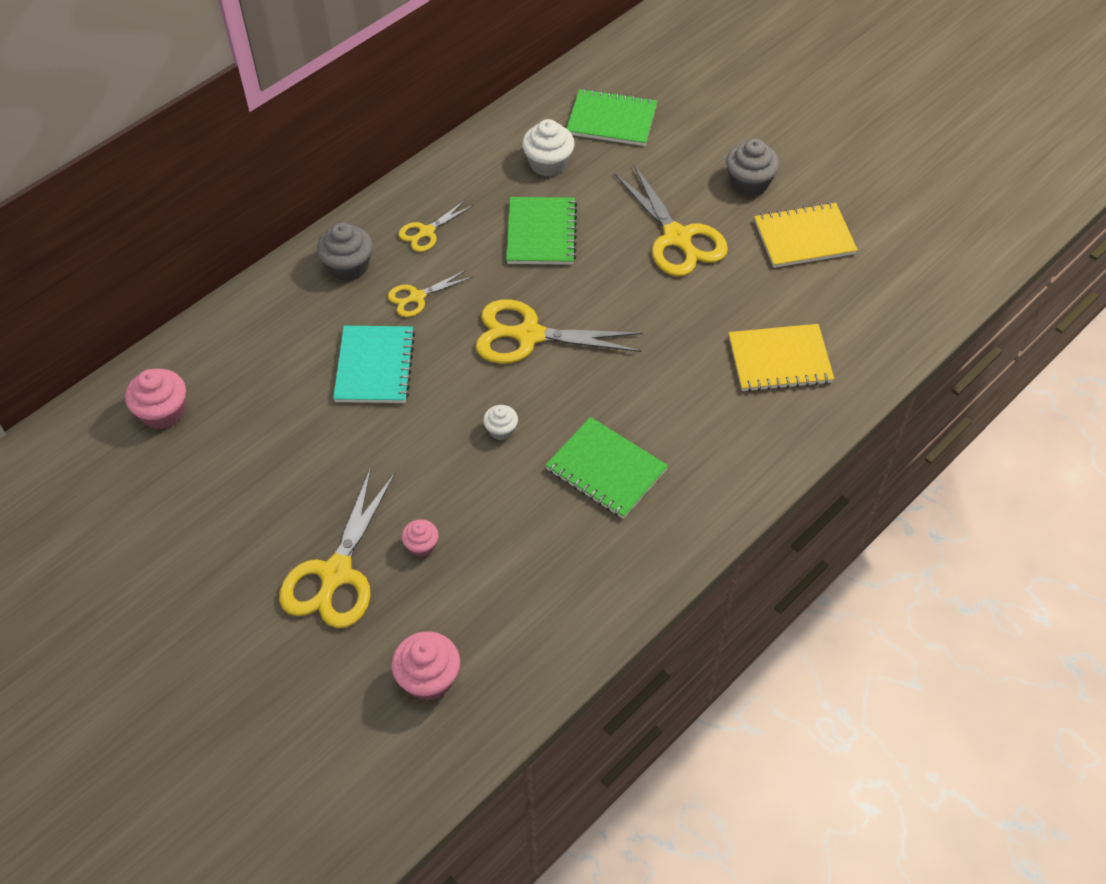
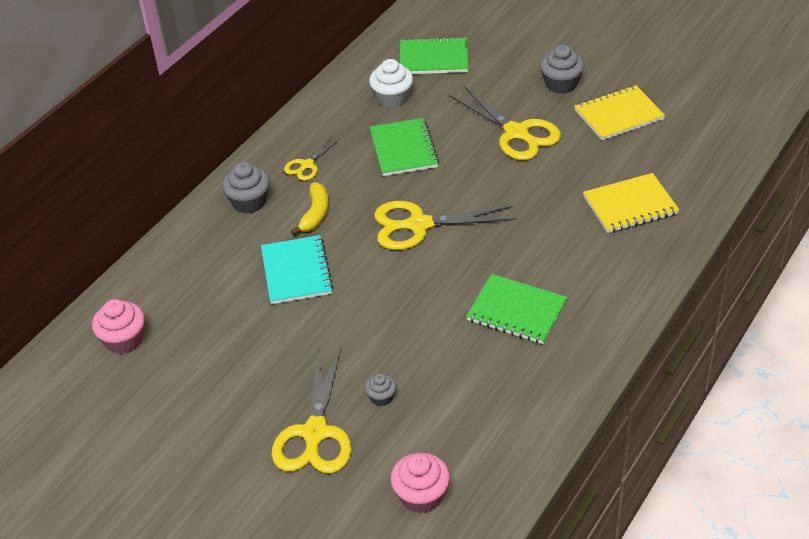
camera: 10 degrees left, 10 degrees down
yellow scissors [388,270,472,317] -> yellow banana [291,182,329,235]
pink cupcake [402,519,439,557] -> grey cupcake [365,373,396,406]
white cupcake [483,405,518,440] -> none

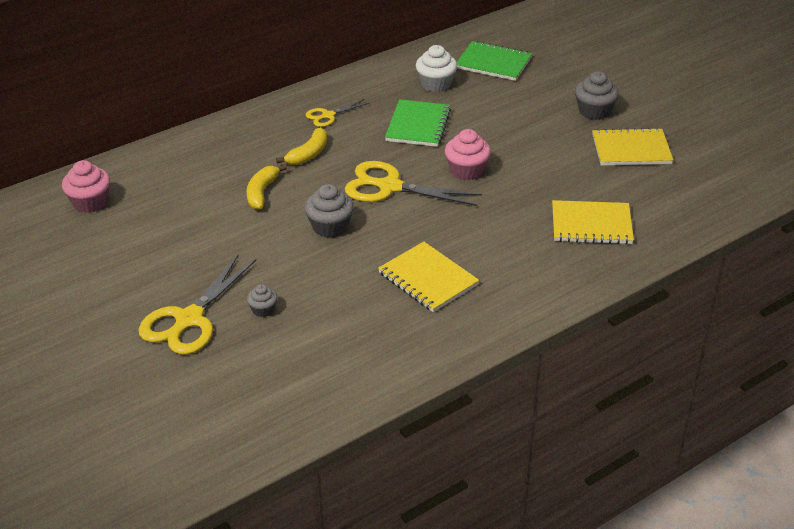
camera: 20 degrees right, 5 degrees down
grey cupcake [222,162,270,214] -> grey cupcake moved to [305,184,354,238]
turquoise notebook [261,235,334,304] -> yellow banana [247,164,287,210]
pink cupcake [390,452,450,513] -> pink cupcake moved to [445,129,491,180]
yellow scissors [449,85,561,160] -> none
green notebook [466,274,568,344] -> yellow notebook [378,241,479,312]

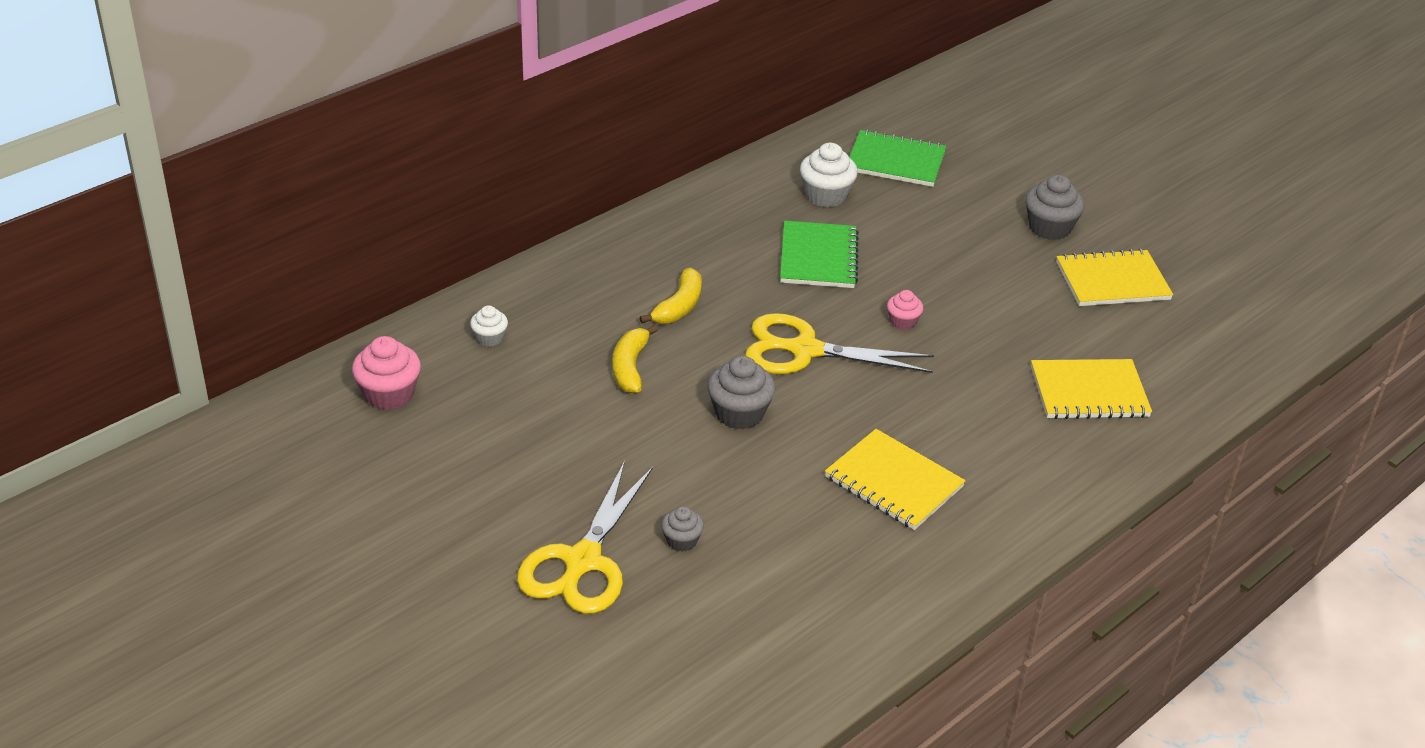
camera: 10 degrees left, 0 degrees up
yellow scissors [306,99,369,127] -> none
pink cupcake [445,129,491,180] -> pink cupcake [887,290,923,330], size x0.58
none -> white cupcake [470,305,508,347]

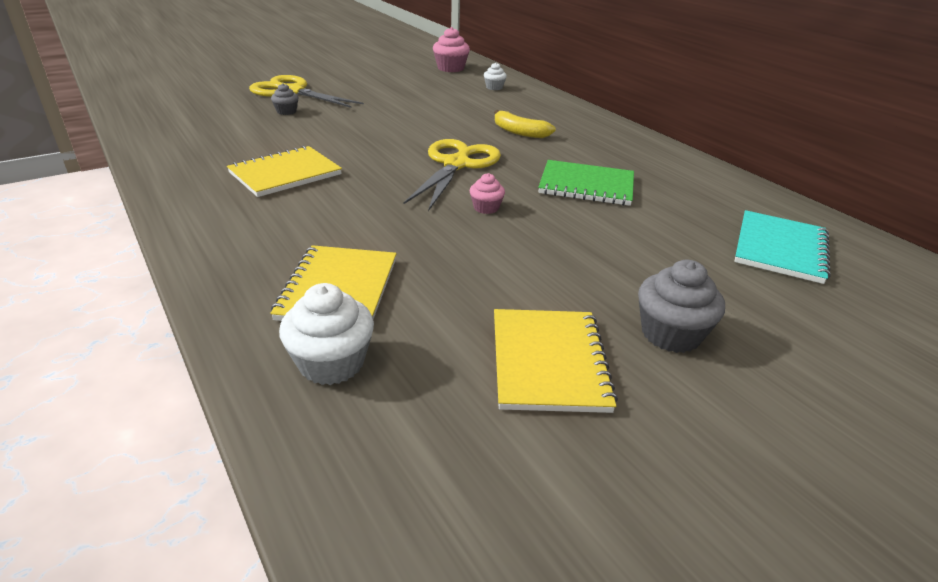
camera: 100 degrees right, 5 degrees down
yellow banana [612,325,658,393] -> none
grey cupcake [707,356,775,430] -> none
white cupcake [800,143,858,207] -> white cupcake moved to [279,283,374,385]
green notebook [849,129,946,187] -> turquoise notebook [734,210,830,284]

